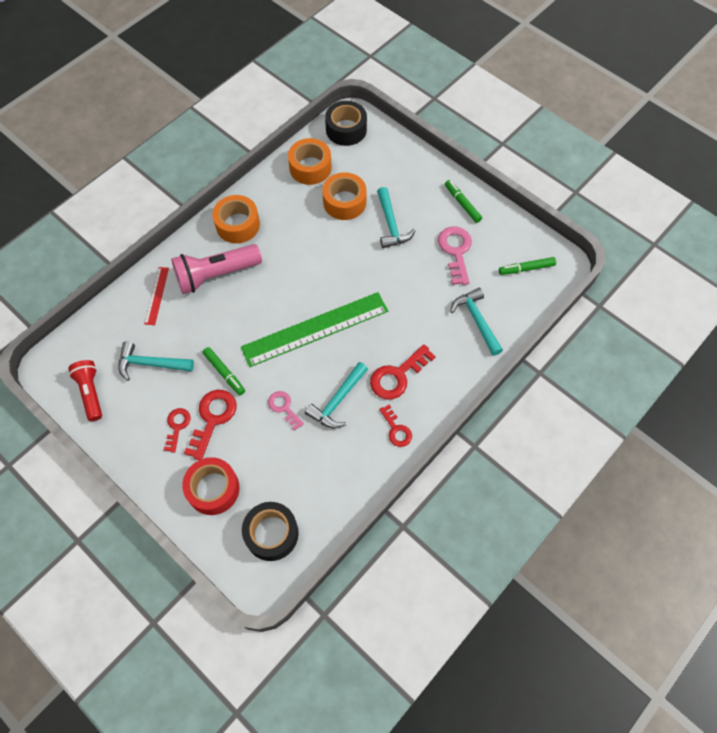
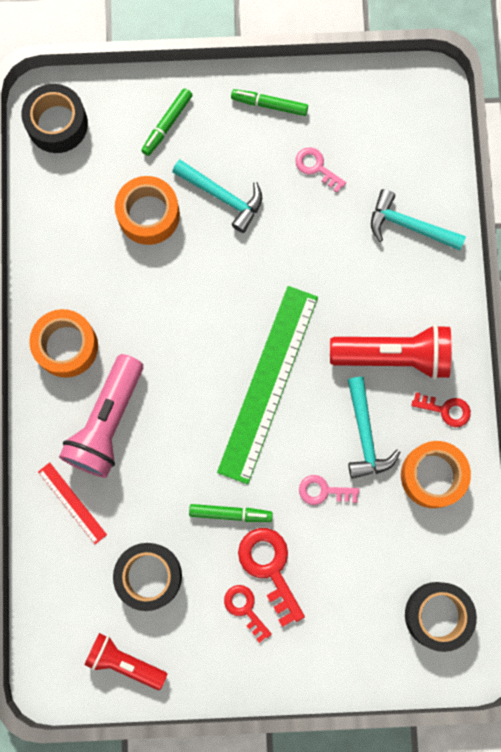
camera: 45 degrees left, 15 degrees up
turquoise hammer [118,342,194,381] -> black tape [113,543,182,611]
red tape [182,457,239,515] -> none
orange tape [288,138,332,185] -> orange tape moved to [401,441,471,508]
red key [370,344,436,400] -> red flashlight [330,324,451,380]
pink key [438,227,472,285] -> pink key [295,147,346,193], size x0.61
green marker [499,257,556,275] -> green marker moved to [141,88,193,156]

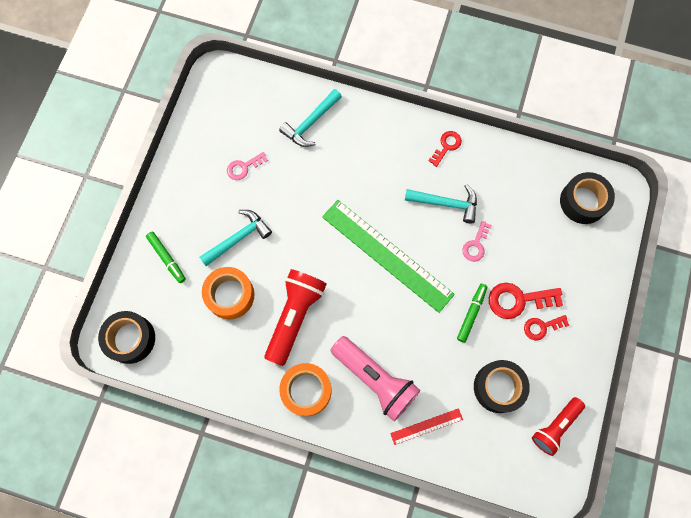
camera: 70 degrees left, 5 degrees down
green marker [231,89,308,116] -> none
red flashlight [330,324,451,380] -> red flashlight moved to [264,269,327,366]
orange tape [401,441,471,508] -> none

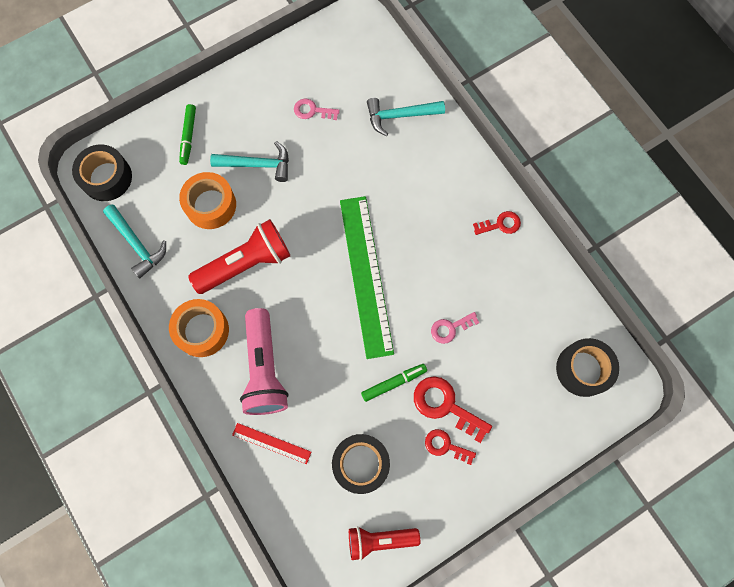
camera: 40 degrees right, 0 degrees up
turquoise hammer [405,184,477,223] -> turquoise hammer moved to [103,204,166,278]

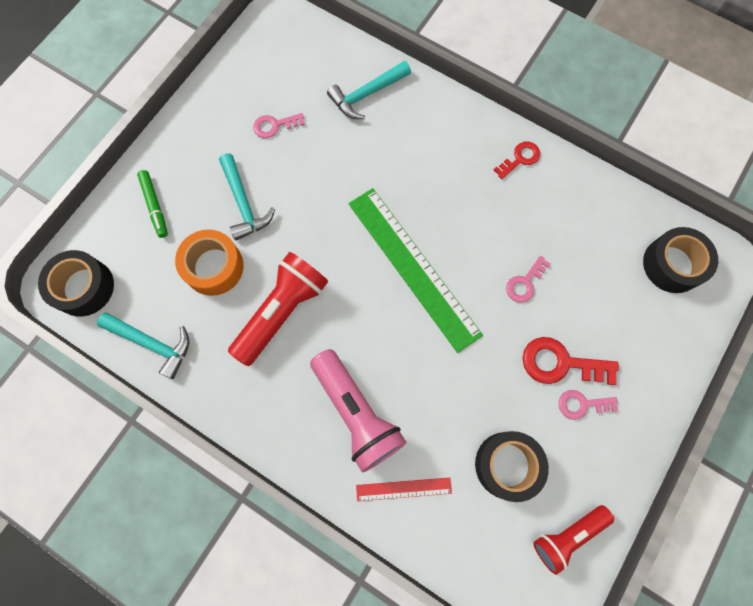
camera: 25 degrees left, 0 degrees up
orange tape [169,299,229,357] -> none
turquoise hammer [210,141,289,182] -> turquoise hammer turned 90 degrees clockwise [219,153,275,241]
green marker [361,364,427,402] -> none
red key [425,429,476,465] -> pink key [559,390,618,420]

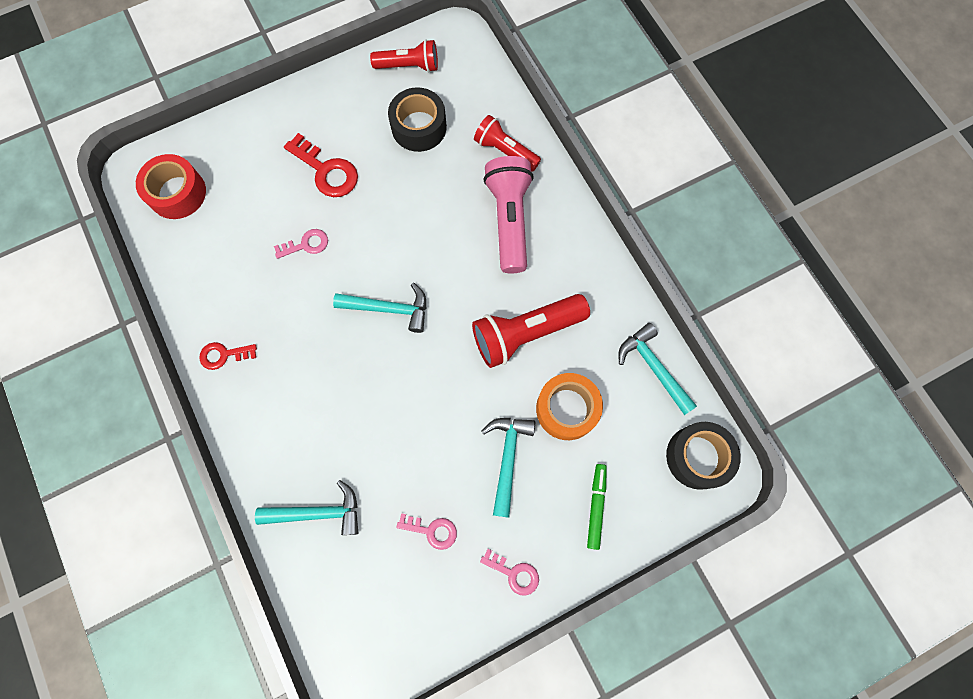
camera: 150 degrees left, 0 degrees up
green ruler [348,188,483,353] -> turquoise hammer [333,283,426,333]
red ruler [356,478,452,501] -> red flashlight [474,115,541,172]
pink key [559,390,618,420] -> pink key moved to [480,549,539,596]
black tape [643,227,718,293] -> red tape [136,154,206,219]

